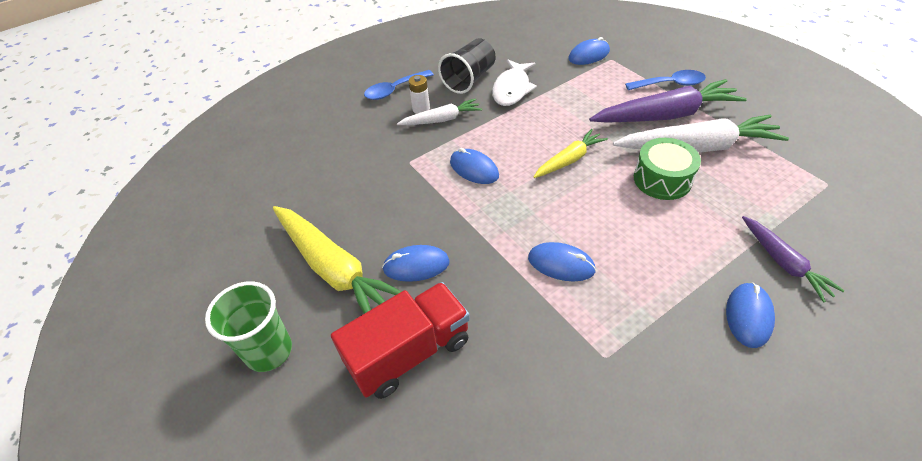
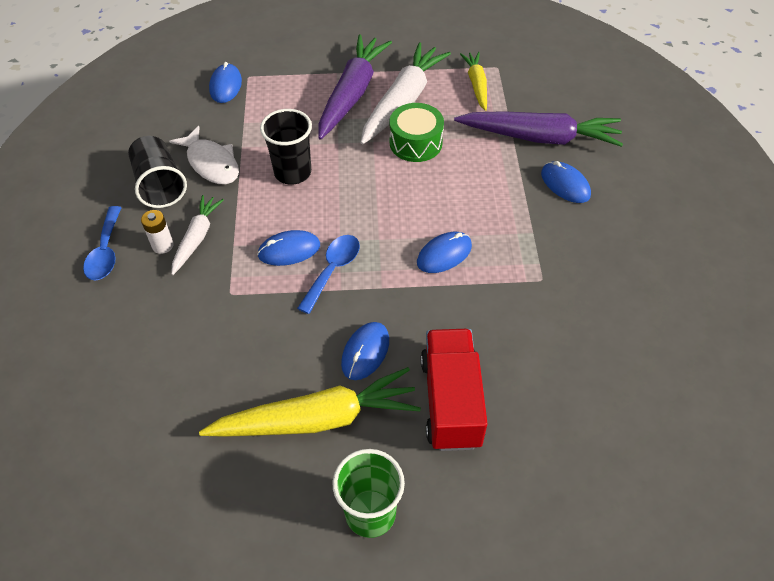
camera: 60 degrees left, 5 degrees up
yellow carrot [534,129,608,178] -> yellow carrot moved to [460,52,487,111]
blue spoon [625,70,706,90] -> blue spoon moved to [297,235,360,314]
purple carrot [742,216,844,303] -> purple carrot [454,111,623,147], size x1.78
none -> black cup [260,109,312,185]

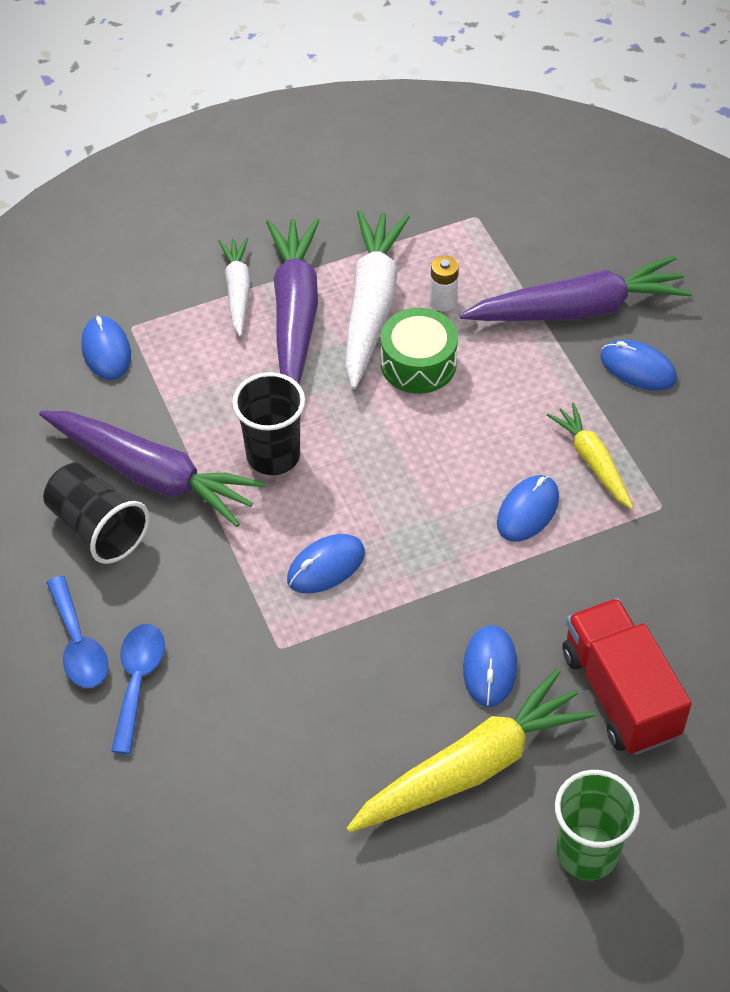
camera: 20 degrees left, 0 degrees up
white battery [141,210,174,254] -> white battery moved to [430,256,459,312]
white fish [169,126,239,184] -> purple carrot [39,411,266,527]
white carrot [171,195,224,275] -> white carrot moved to [218,238,250,336]
blue spoon [297,235,360,314] -> blue spoon moved to [111,624,165,754]
yellow carrot [460,52,487,111] -> yellow carrot moved to [547,403,633,509]

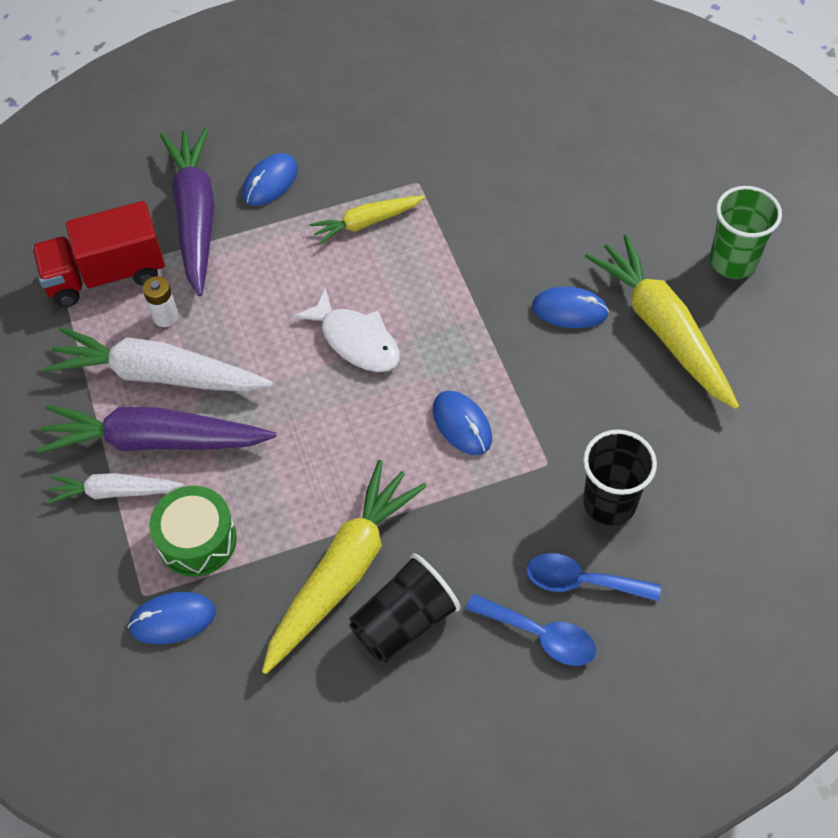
camera: 85 degrees left, 5 degrees up
purple carrot [39,411,266,527] -> yellow carrot [262,460,427,674]
blue spoon [46,576,108,688] -> blue spoon turned 45 degrees clockwise [466,594,596,666]
black cup [233,372,305,475] -> black cup moved to [583,430,657,526]
green drum [381,308,458,394] -> green drum moved to [149,486,237,577]
blue mouse [497,475,559,542] -> none
red truck [562,598,692,755] -> red truck moved to [32,201,165,307]
none -> white fish [293,288,400,372]

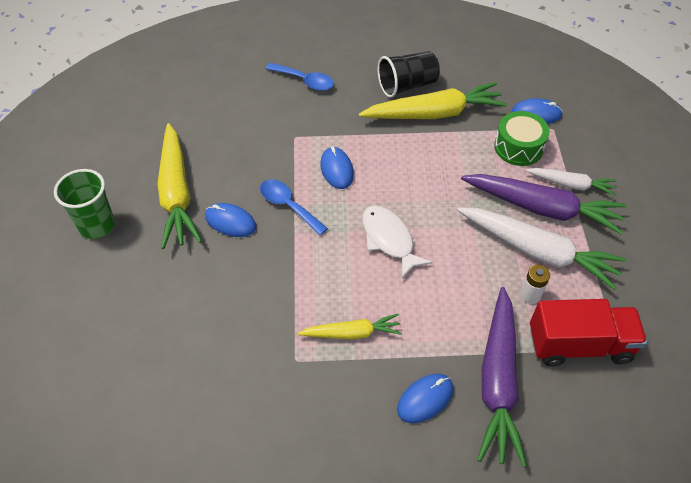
camera: 165 degrees left, 5 degrees down
yellow carrot [262,460,427,674] -> yellow carrot turned 150 degrees counterclockwise [359,82,507,119]
blue spoon [466,594,596,666] -> blue spoon moved to [260,179,328,236]
black cup [583,430,657,526] -> none

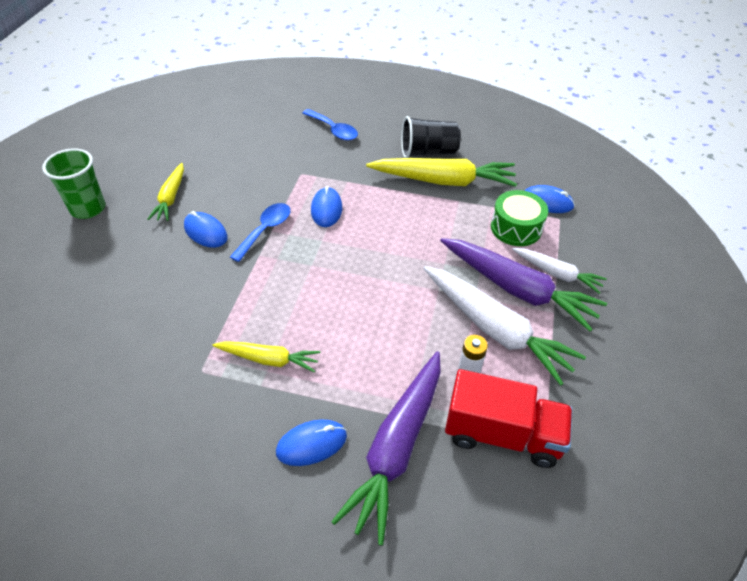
camera: 15 degrees right, 5 degrees down
yellow carrot [157,123,202,249] -> yellow carrot [148,163,184,221], size x0.56
blue spoon [260,179,328,236] -> blue spoon turned 60 degrees clockwise [230,203,290,262]
white fish [362,205,432,279] -> none

